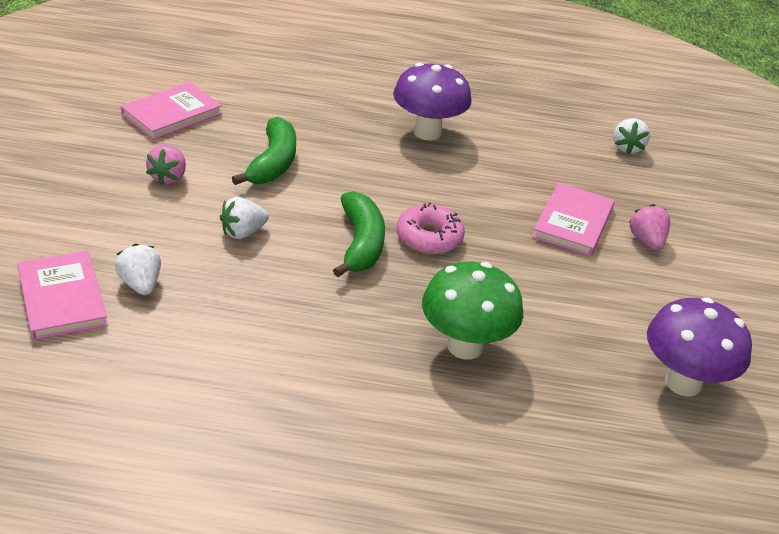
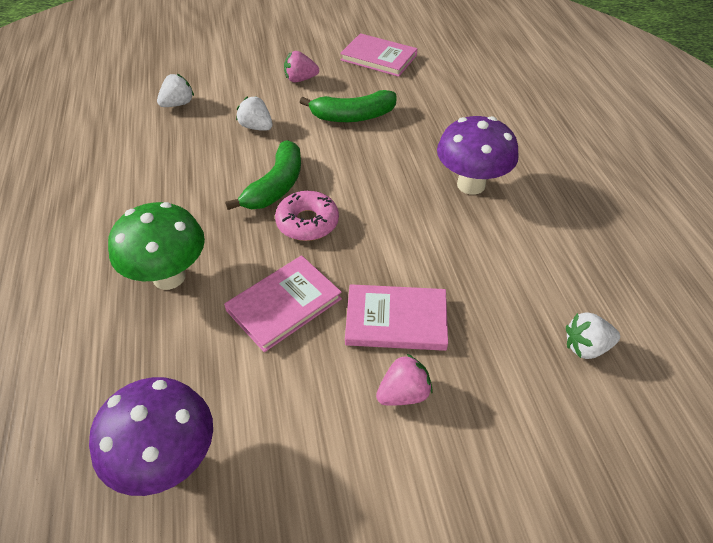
camera: 75 degrees right, 10 degrees up
pink book [17,251,108,340] -> pink book moved to [224,255,342,352]
green banana [333,191,385,277] -> green banana turned 45 degrees counterclockwise [225,140,301,210]

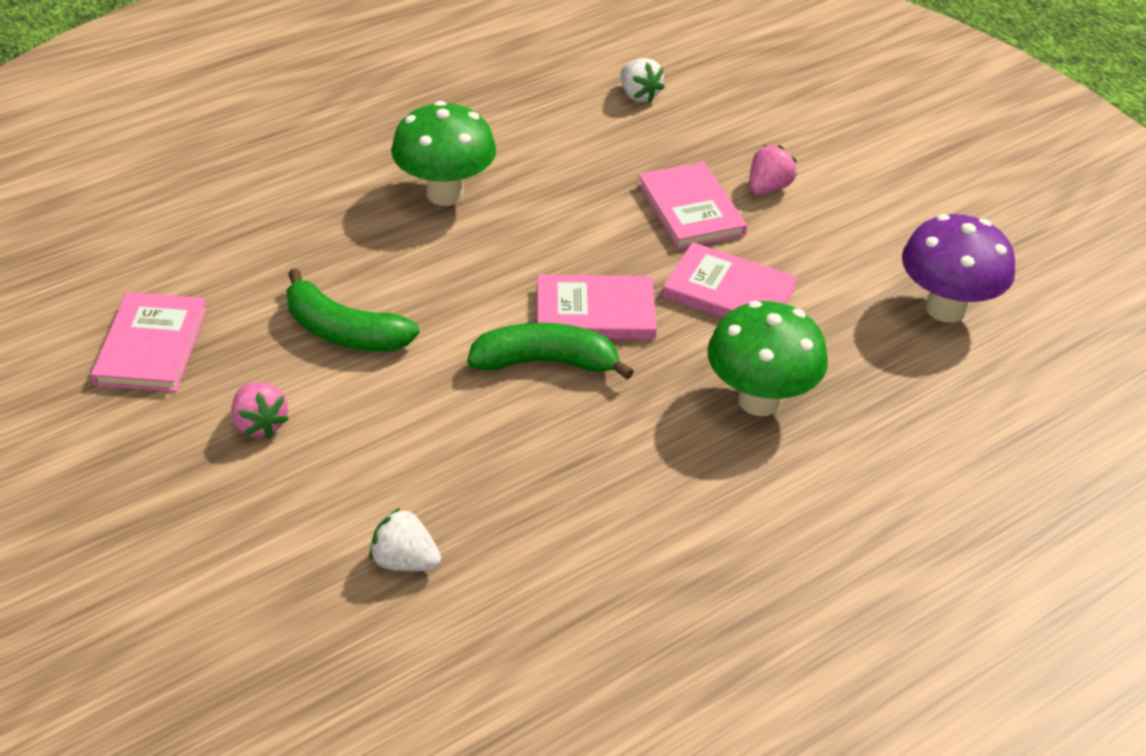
camera: 115 degrees left, 5 degrees down
white strawberry [236,96,272,131] -> none
pink donut [275,191,339,241] -> pink book [537,274,657,339]
green banana [300,90,397,122] -> green banana turned 150 degrees clockwise [286,268,419,352]
pink strawberry [376,353,433,406] -> pink strawberry turned 90 degrees clockwise [749,145,797,195]
purple mushroom [437,116,519,195] -> green mushroom [391,101,496,206]

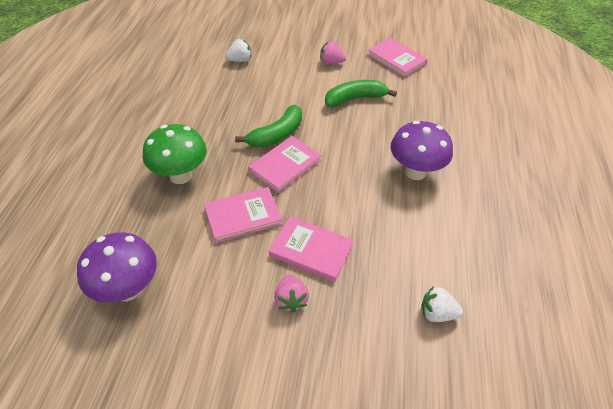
camera: 135 degrees right, 5 degrees up
green mushroom [391,101,496,206] -> purple mushroom [391,121,453,180]

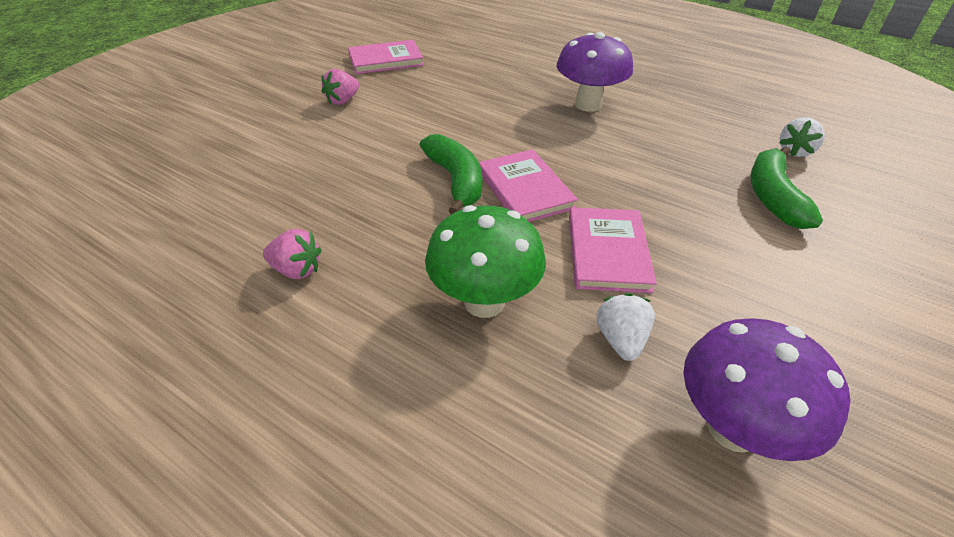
camera: 65 degrees left, 5 degrees down
white strawberry [225,39,251,62] -> white strawberry moved to [597,293,655,361]
pink book [269,216,354,282] -> none
pink strawberry [274,275,309,313] -> pink strawberry moved to [263,229,322,279]
green banana [325,80,397,107] -> green banana moved to [751,146,823,229]

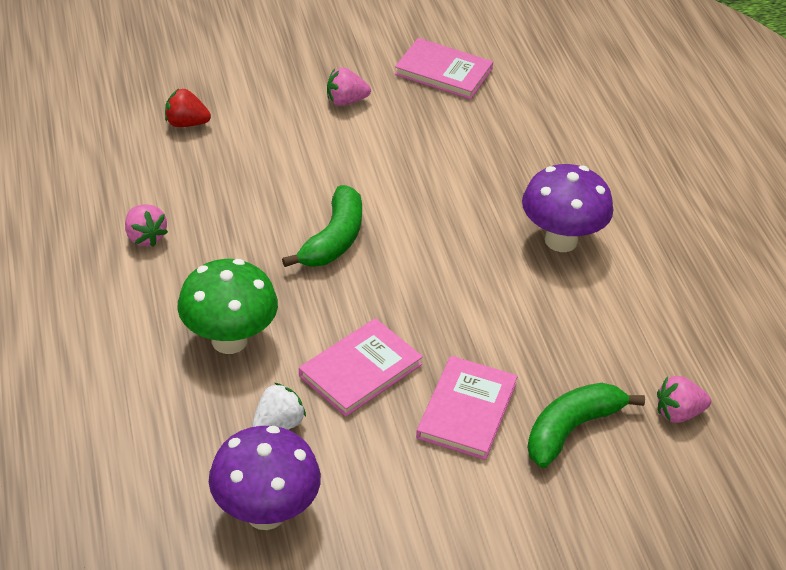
camera: 40 degrees right, 0 degrees up
pink book [479,149,578,222] -> pink book moved to [416,356,518,460]
white strawberry [779,117,825,157] -> pink strawberry [657,376,711,423]
none -> red strawberry [165,88,211,127]

